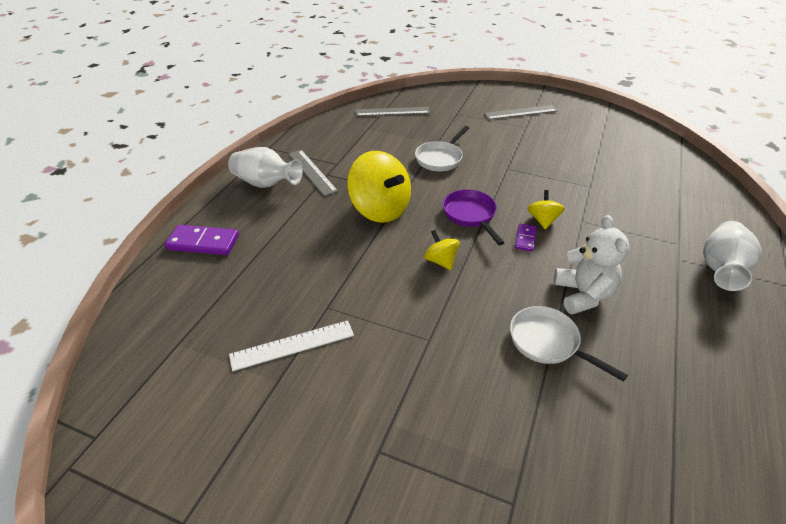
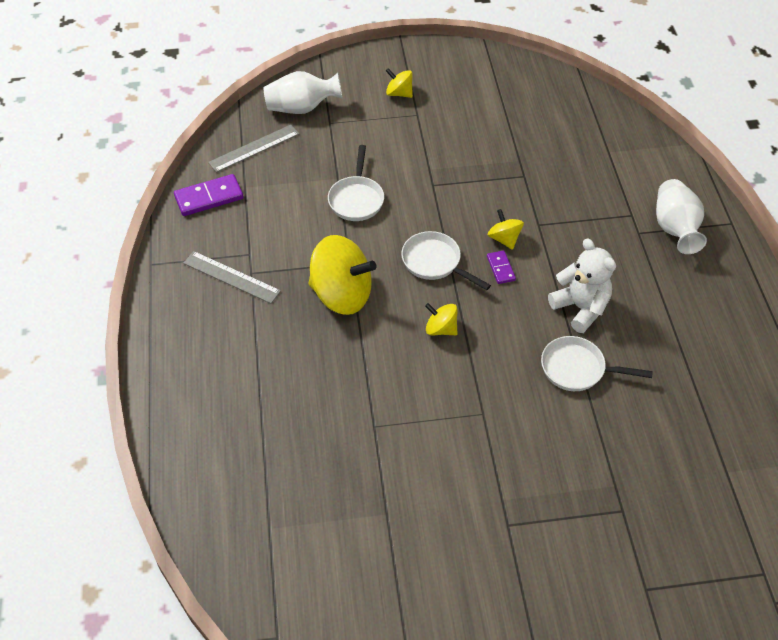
camera: 30 degrees left, 10 degrees up
purple domino [165,225,239,255] -> purple domino moved to [174,174,243,216]
white vase [228,147,303,188] -> white vase moved to [264,71,342,114]
white ruler [229,320,354,371] -> none
purple pan [443,190,505,245] -> white pan [401,231,491,290]
grey ruler [484,105,557,120] -> yellow spinning top [386,68,413,98]

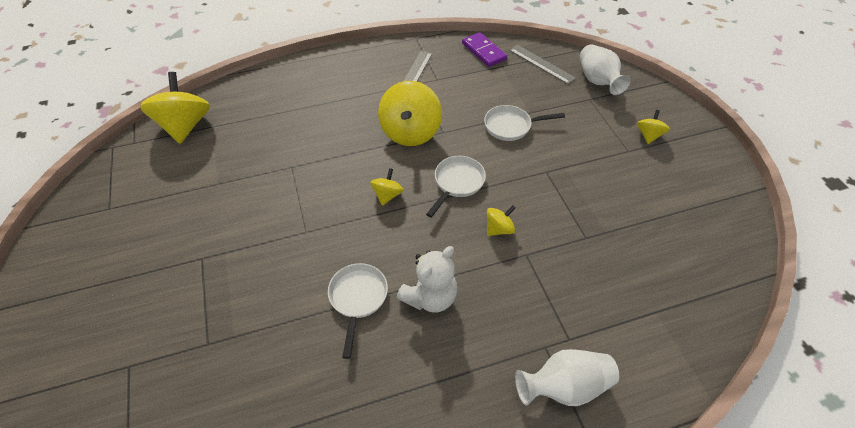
camera: 80 degrees right, 0 degrees up
purple domino [487,250,516,284] -> none
none -> yellow spinning top [140,72,210,144]

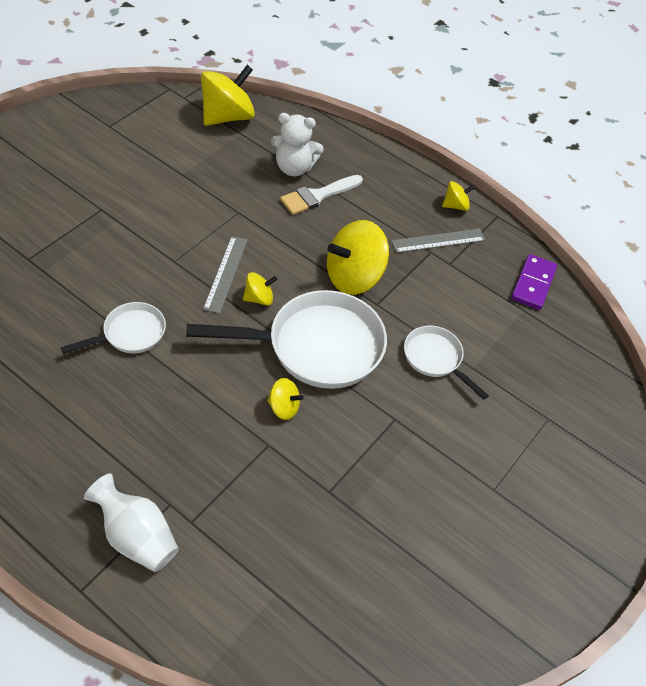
camera: 50 degrees right, 0 degrees up
white teddy bear [397,246,457,313] -> white teddy bear moved to [271,113,324,176]
white pan [426,156,486,218] -> white pan [186,290,387,389], size x1.91
grey ruler [509,45,576,84] -> grey ruler moved to [203,236,248,314]
white vase [580,44,631,95] -> none
yellow spinning top [637,110,670,144] -> yellow spinning top moved to [442,181,476,211]
none -> white brush [280,175,363,215]

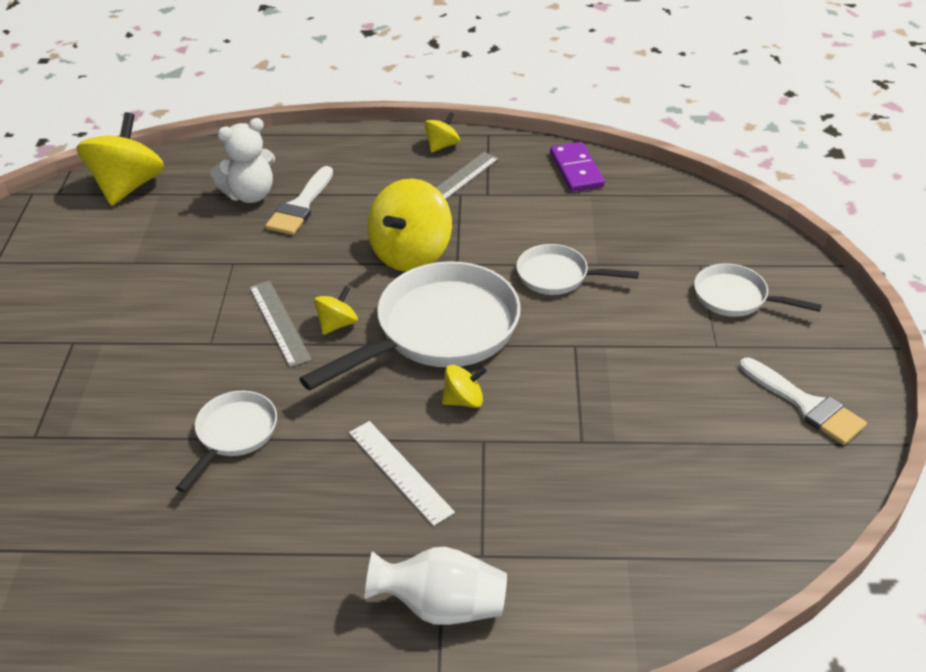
camera: 30 degrees left, 10 degrees down
none -> white ruler [349,421,455,526]
none -> white pan [694,264,822,317]
none -> white brush [740,358,867,445]

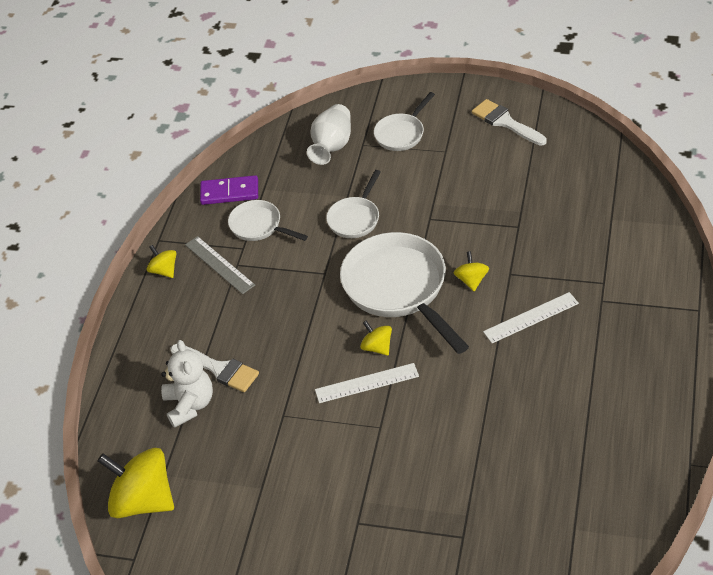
camera: 75 degrees left, 5 degrees up
white pan [176,391,277,492] -> white pan moved to [228,200,308,241]
grey ruler [249,281,312,367] -> white ruler [315,363,419,403]
white vase [365,547,507,625] -> white vase moved to [307,104,351,165]
yellow spinning top [367,179,452,272] -> none
white brush [740,358,867,445] -> white brush turned 105 degrees counterclockwise [472,99,547,146]

